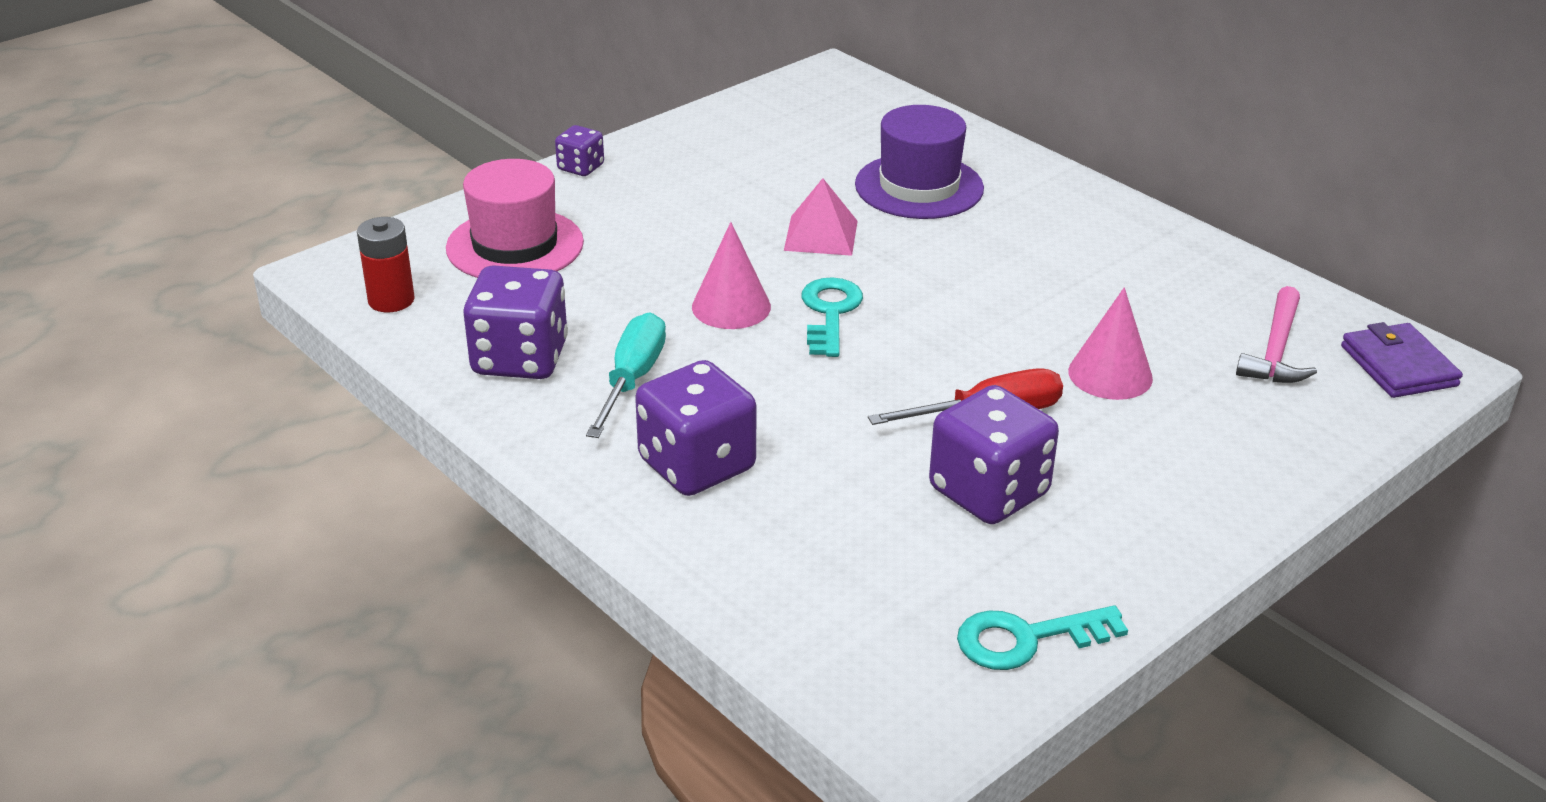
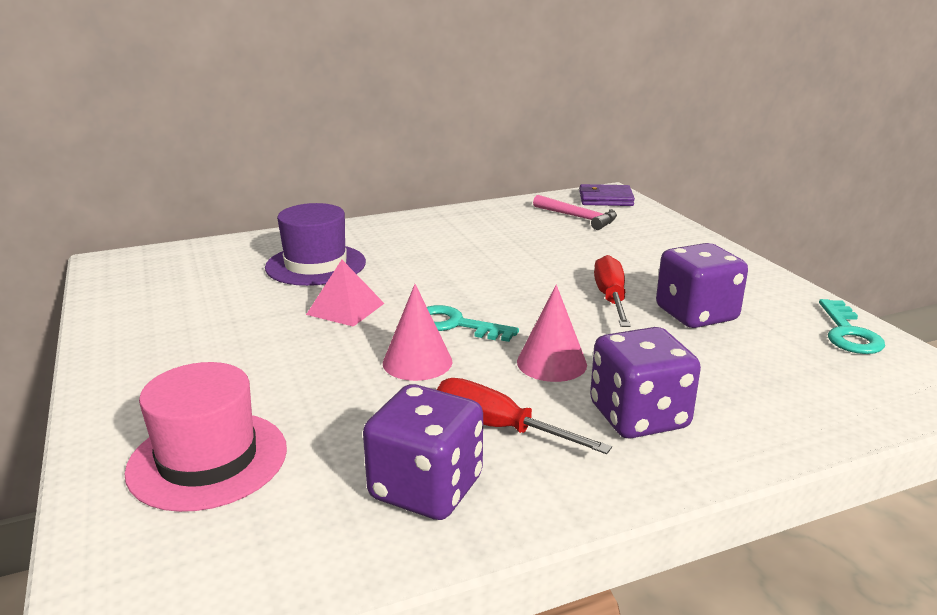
camera: 70 degrees left, 10 degrees down
red battery [357,217,415,312] -> none
purple dice [555,125,604,176] -> none
turquoise screwdriver [586,312,666,438] -> red screwdriver [437,378,612,454]
pink cone [1068,287,1153,400] -> pink cone moved to [517,285,587,382]

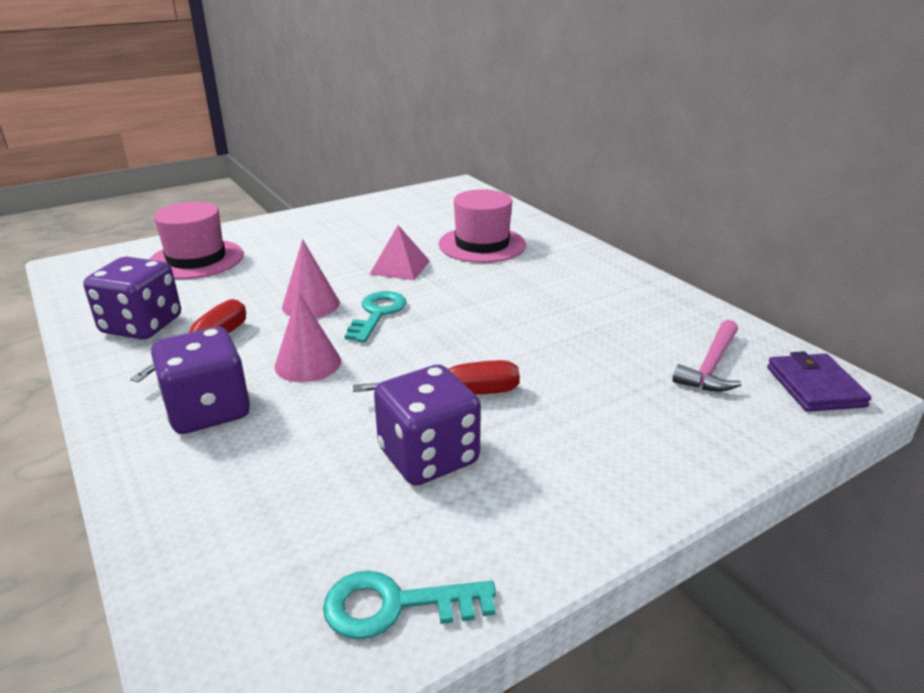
camera: 80 degrees right, 5 degrees up
purple hat [265,203,366,286] -> pink hat [439,189,526,263]

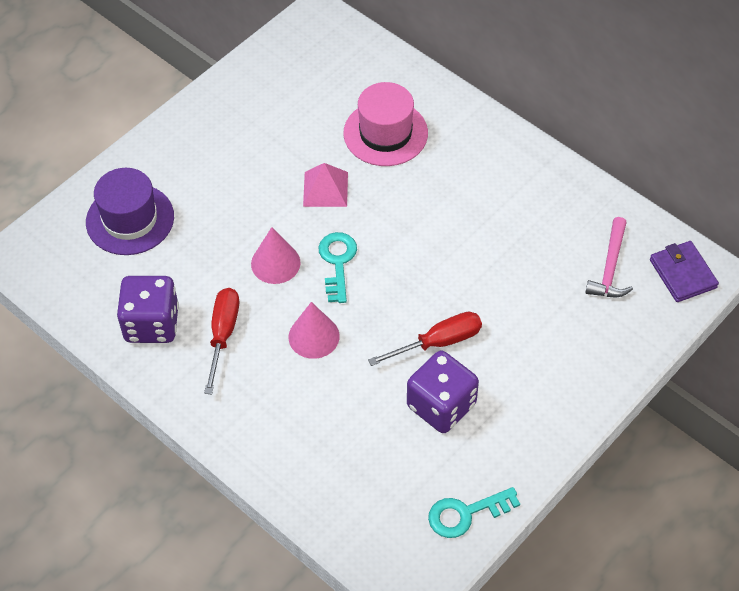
camera: 15 degrees left, 25 degrees up
pink hat [149,202,244,279] -> purple hat [86,168,174,255]
purple dice [151,327,250,434] -> none

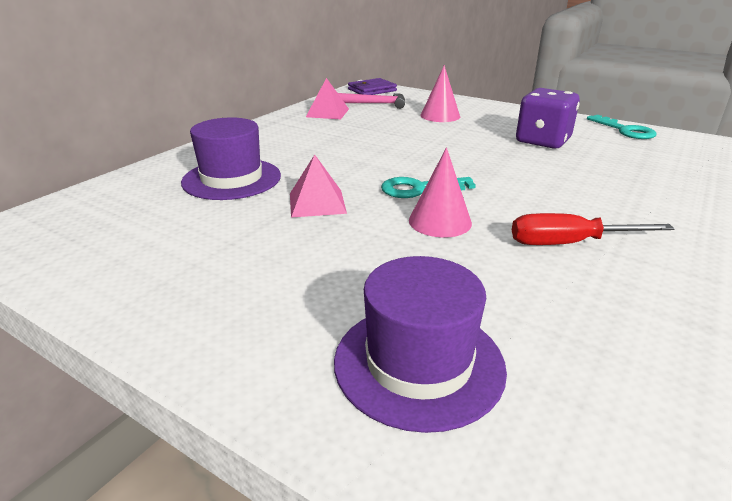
camera: 100 degrees left, 25 degrees down
purple dice [117,276,179,343] -> none
pink cone [289,302,340,359] -> pink cone moved to [421,65,460,122]
pink hat [343,82,428,166] -> purple hat [181,117,281,200]
red screwdriver [368,312,482,366] -> none
none -> pink pyramid [306,78,349,119]

